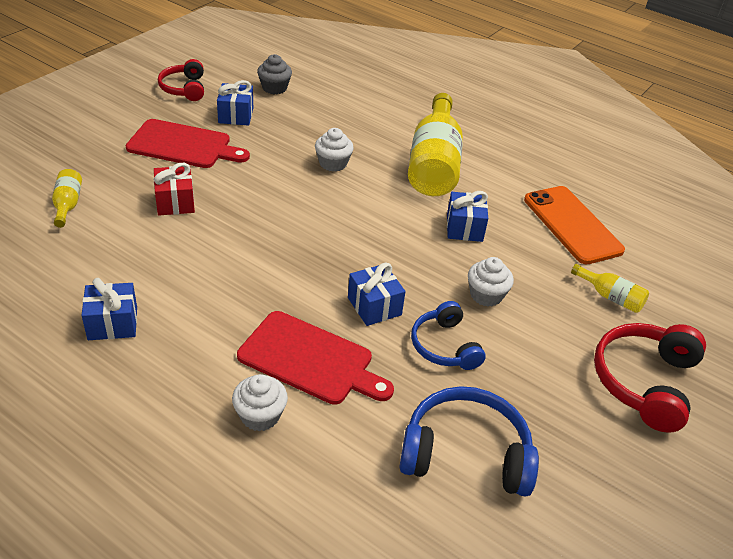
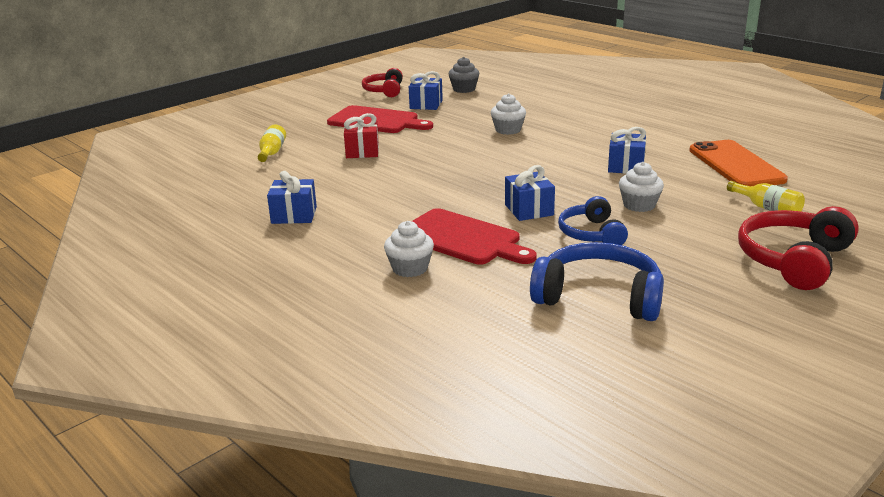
camera: 15 degrees right, 15 degrees down
yellow bottle [408,93,463,196] -> none

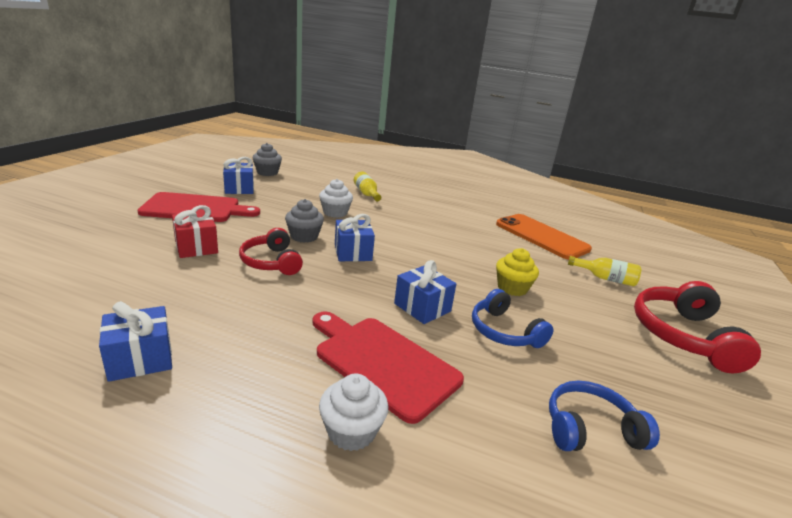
camera: 30 degrees left, 0 degrees up
yellow bottle [258,124,286,162] -> yellow bottle moved to [354,172,381,201]
red headphones [362,68,403,97] -> red headphones moved to [239,228,303,275]
red cutting board [412,208,536,265] -> red cutting board turned 150 degrees counterclockwise [313,311,464,424]
blue headphones [530,242,664,321] -> blue headphones [549,381,660,451], size x0.65
blue gift [608,127,646,174] -> blue gift moved to [335,214,375,261]
white cupcake [619,162,664,212] -> yellow cupcake [496,248,539,296]
none -> grey cupcake [285,199,324,243]

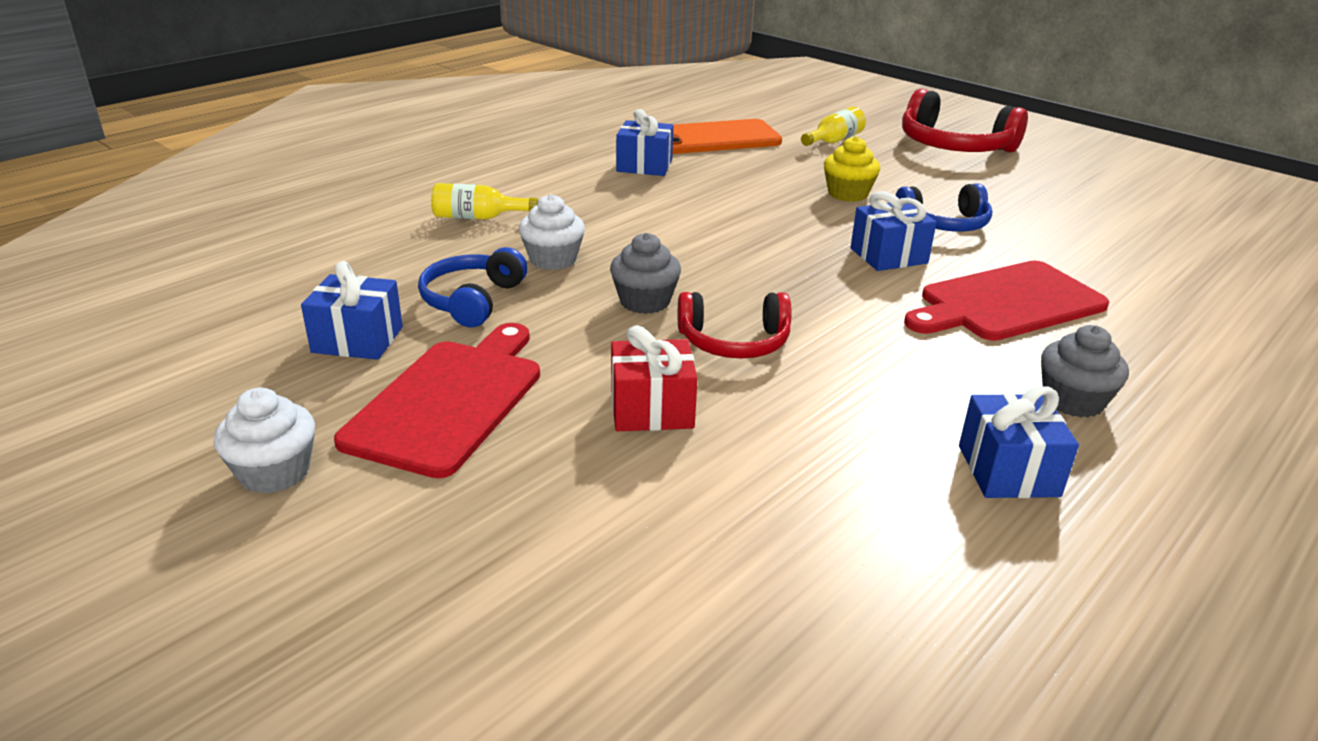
camera: 65 degrees left, 5 degrees up
grey cupcake [252,143,282,176] -> grey cupcake moved to [1041,325,1129,418]
white cupcake [319,374,389,451] -> white cupcake moved to [214,388,315,494]
blue gift [335,214,375,261] -> blue gift moved to [616,109,673,176]
blue headphones [549,381,660,451] -> blue headphones moved to [418,247,527,327]

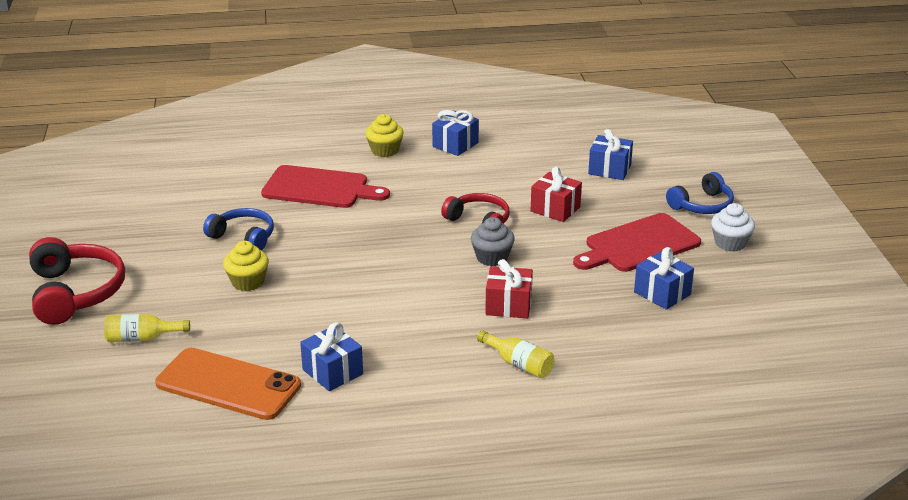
camera: 140 degrees left, 0 degrees up
blue headphones [418,247,527,327] -> blue headphones moved to [666,172,734,214]
white cupcake [519,194,585,270] -> red gift [485,259,533,318]
blue gift [850,191,937,271] -> blue gift moved to [588,129,633,180]
grey cupcake [1041,325,1129,418] -> yellow cupcake [365,114,404,157]

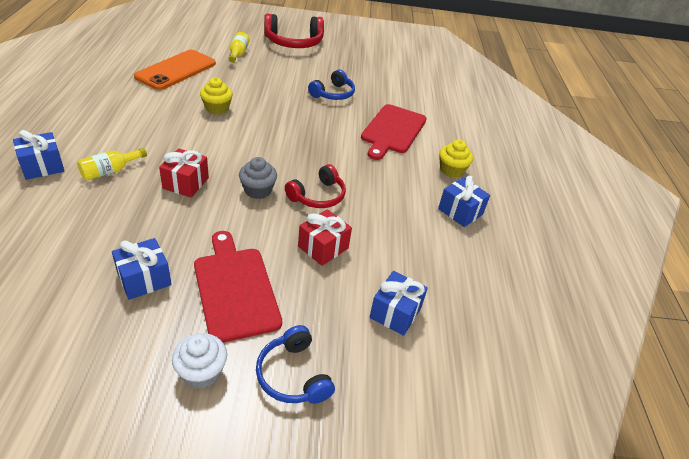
camera: 95 degrees right, 10 degrees up
yellow cupcake [223,241,269,291] -> yellow cupcake moved to [200,78,233,114]
blue gift [300,322,363,391] -> blue gift moved to [13,130,64,180]

